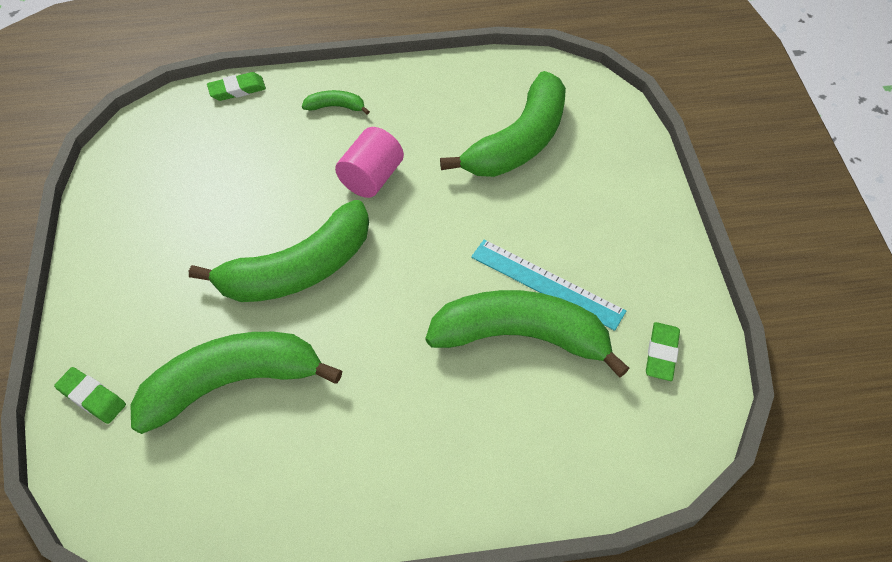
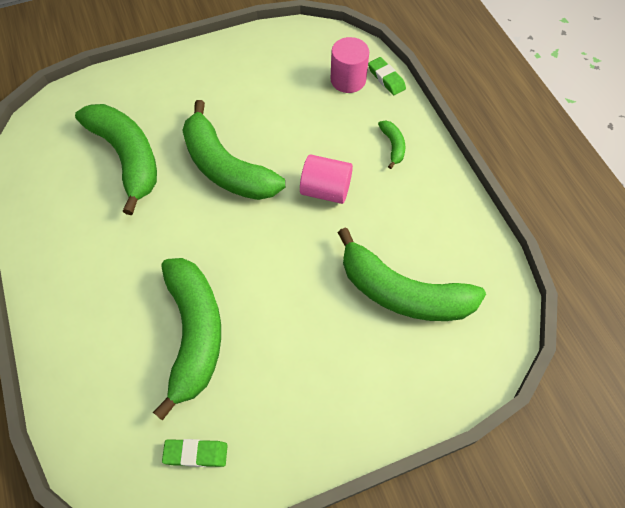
camera: 75 degrees right, 5 degrees up
green eraser [54,367,126,424] -> none
turquoise ruler [471,239,626,331] -> none
none -> pink cylinder [331,37,369,93]

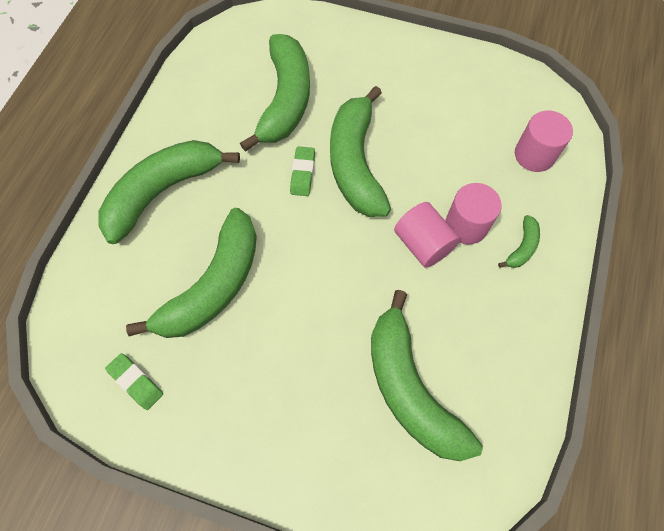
camera: 40 degrees right, 5 degrees up
green eraser [368,57,406,95] -> green eraser moved to [290,147,315,196]
none -> green banana [98,140,240,244]
none -> pink cylinder [446,183,501,244]

